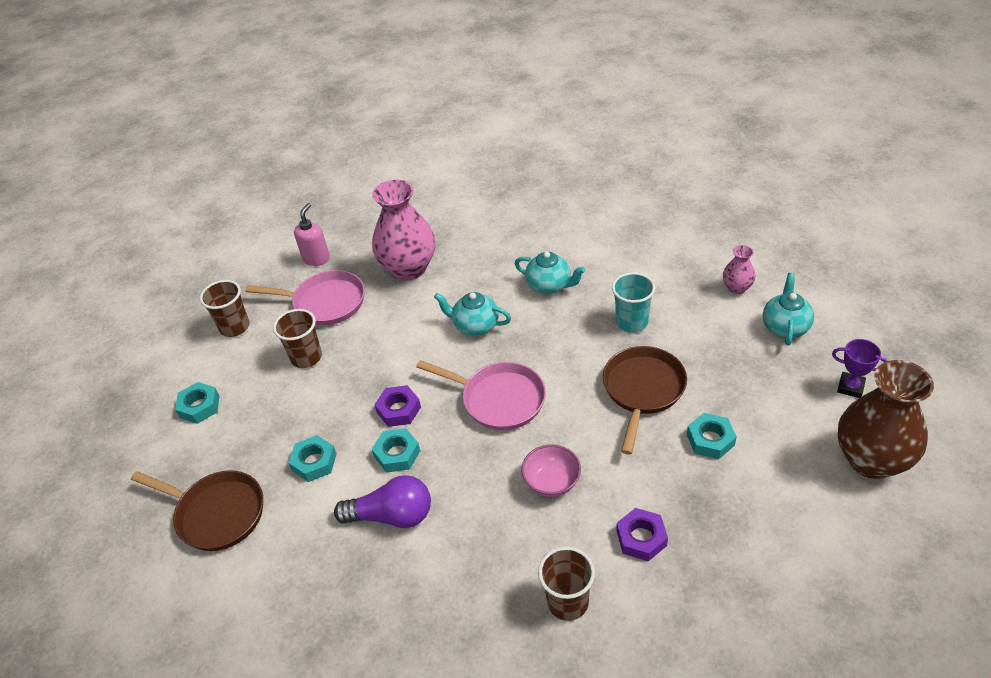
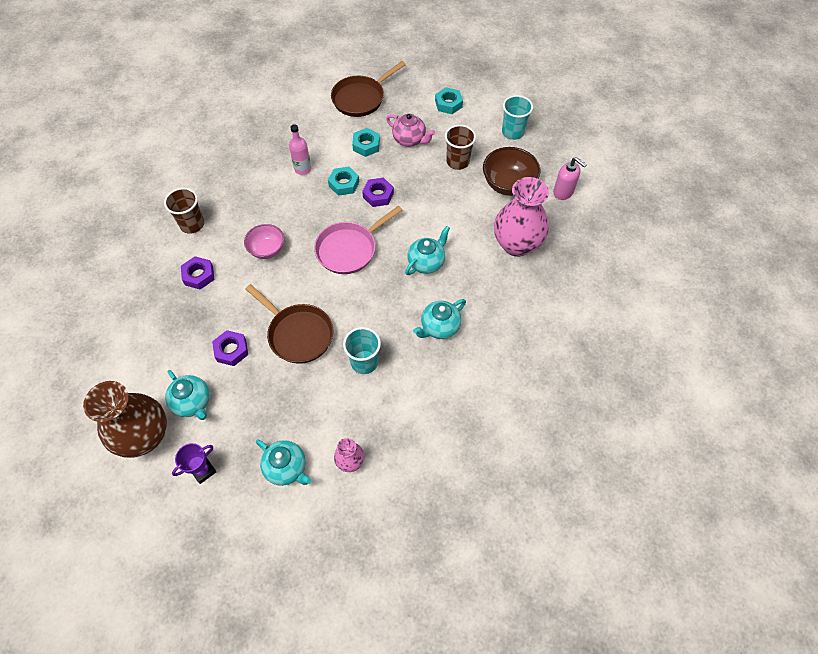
camera: 110 degrees right, 15 degrees up
brown cup [200,280,250,337] -> turquoise cup [502,95,533,140]
pink pan [245,270,365,326] -> brown bowl [483,147,540,196]
purple light bulb [334,475,431,528] -> pink bottle [289,124,311,175]
turquoise nut [687,413,737,459] -> purple nut [212,330,248,366]
none -> turquoise teapot [165,370,210,420]
none -> pink teapot [386,114,435,147]

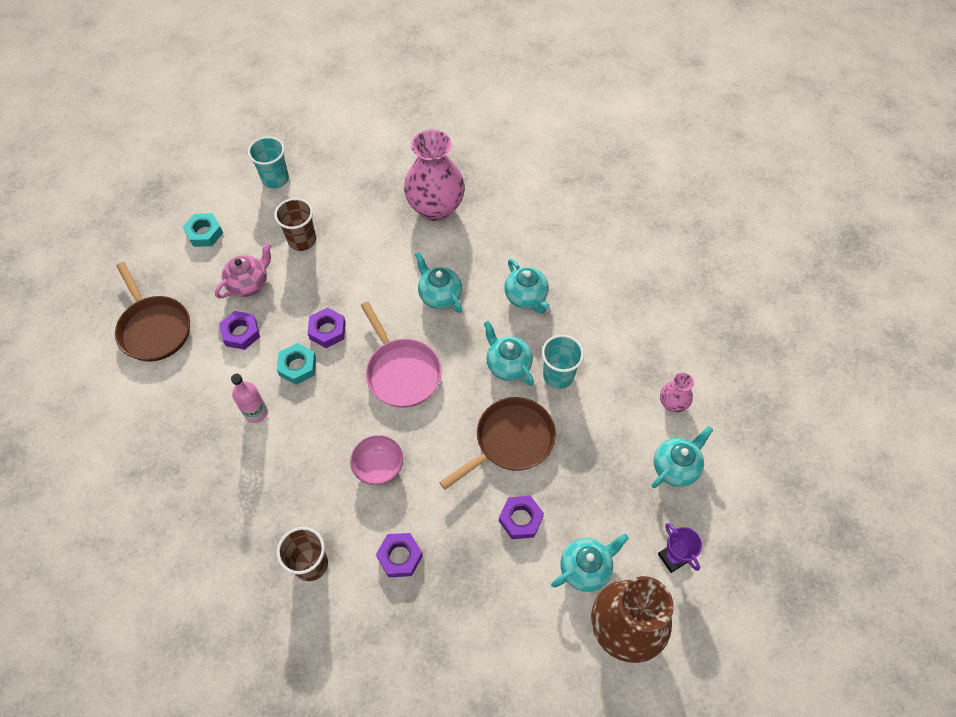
camera: 80 degrees left, 0 degrees up
turquoise nut [352,128,380,157] -> purple nut [219,311,260,350]
brown bowl [483,147,540,196] -> none
pink soap dispenser [553,157,587,200] -> none
none -> turquoise teapot [484,321,534,386]

